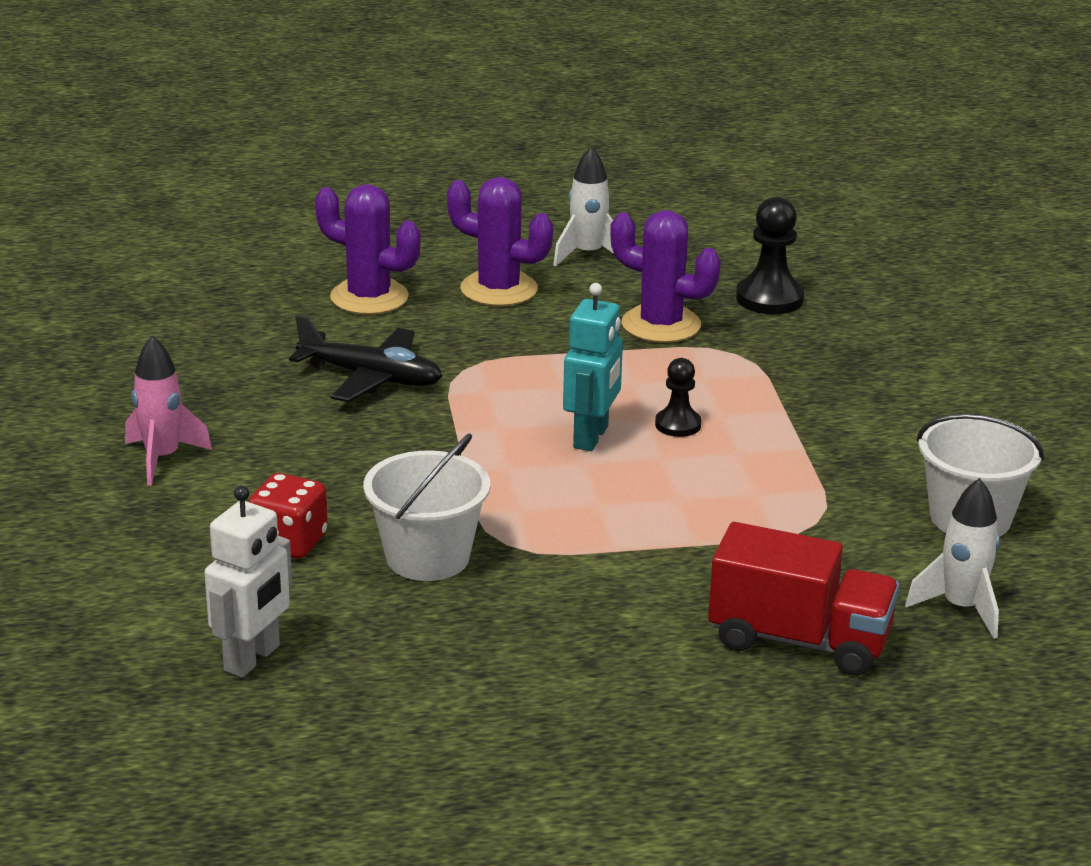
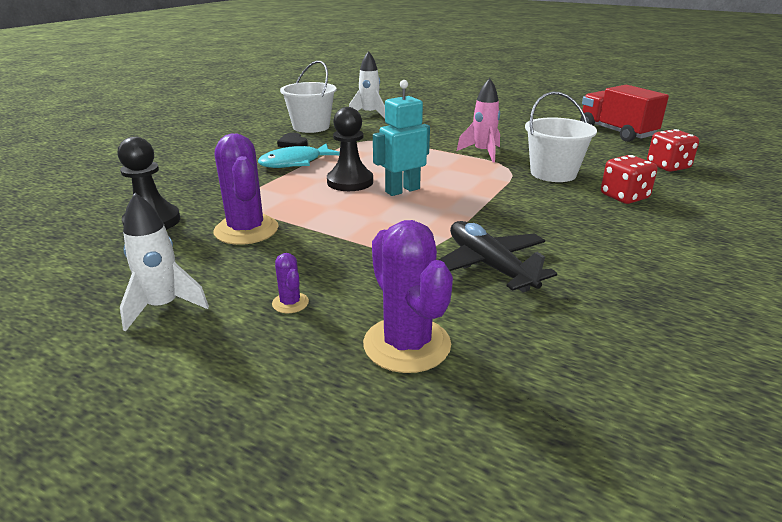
camera: 140 degrees left, 0 degrees up
pink rocket [125,336,212,486] -> pink rocket moved to [457,78,500,162]
white robot [204,486,292,677] -> red dice [647,129,699,172]
purple cactus [447,177,553,306] -> purple cactus [272,253,309,313], size x0.46
black pawn [655,358,702,437] -> black pawn [327,107,373,191], size x1.63
red truck [708,522,900,676] -> red truck moved to [580,85,669,142]
none -> turquoise fish [258,144,340,168]
none -> black heart [277,133,308,147]

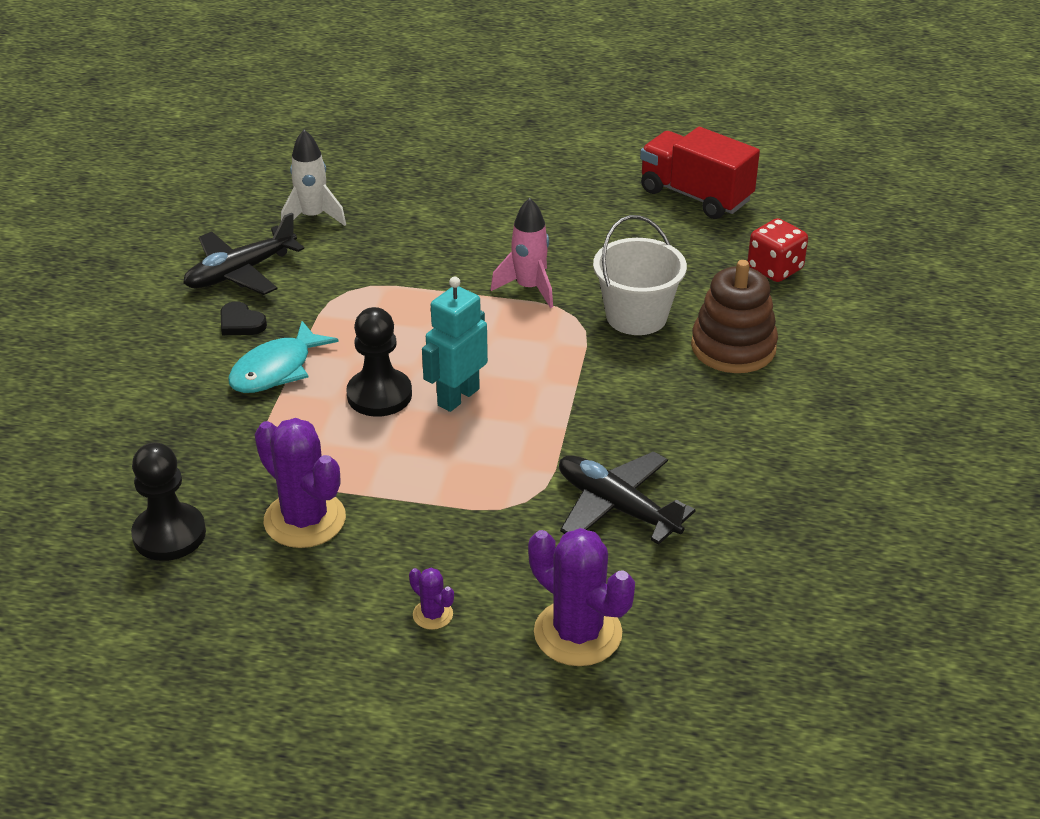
camera: 20 degrees left, 10 degrees up
white rocket [120,193,209,331] -> none
white bucket [280,61,336,133] -> black plane [183,213,304,295]
red dice [601,155,658,204] -> brown stacking toy [691,260,778,373]

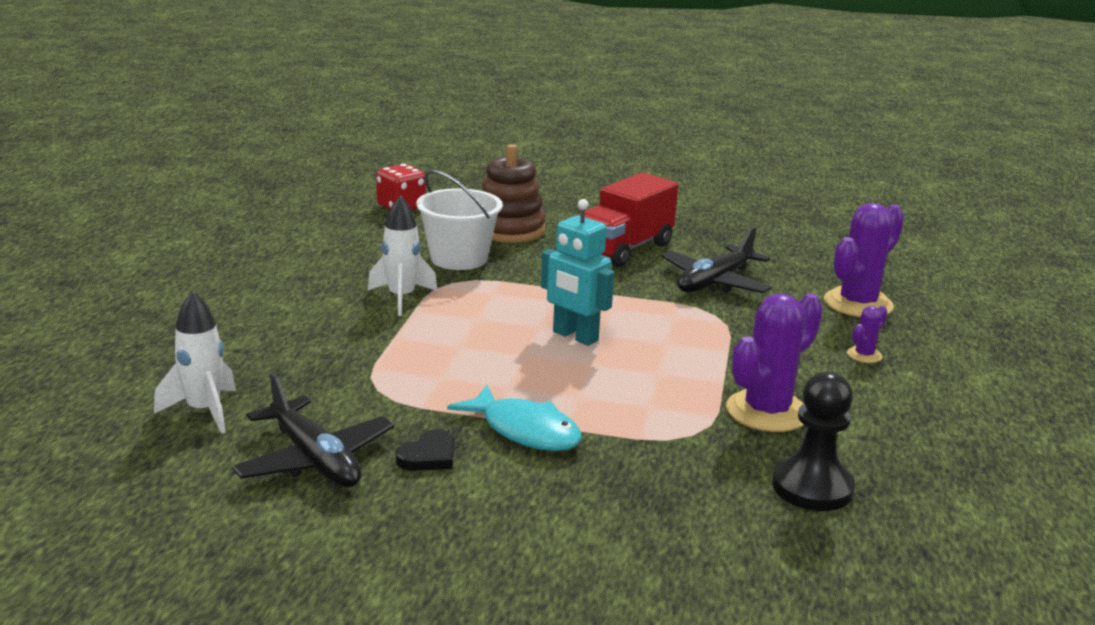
camera: 90 degrees left, 15 degrees down
black pawn [346,307,412,417] -> none
pink rocket [491,198,553,308] -> white rocket [368,195,438,316]
red truck [640,127,760,219] -> red truck moved to [579,172,678,267]

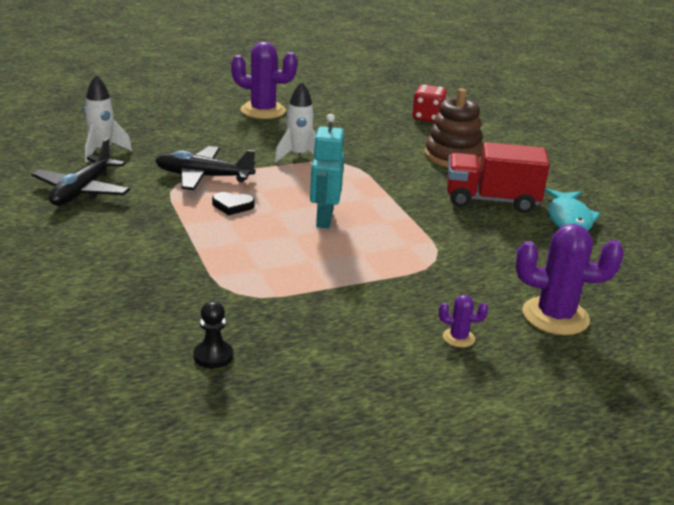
camera: 55 degrees right, 5 degrees up
black heart [395,429,455,471] -> black heart moved to [212,192,255,216]
white bucket [417,170,503,270] -> none
turquoise fish [447,385,582,451] -> turquoise fish moved to [545,188,601,231]
black plane [661,227,772,293] -> black plane moved to [155,146,255,190]
purple cactus [726,293,823,432] -> purple cactus moved to [231,42,297,119]
black pawn [772,372,855,511] -> black pawn [193,301,233,368], size x0.61

